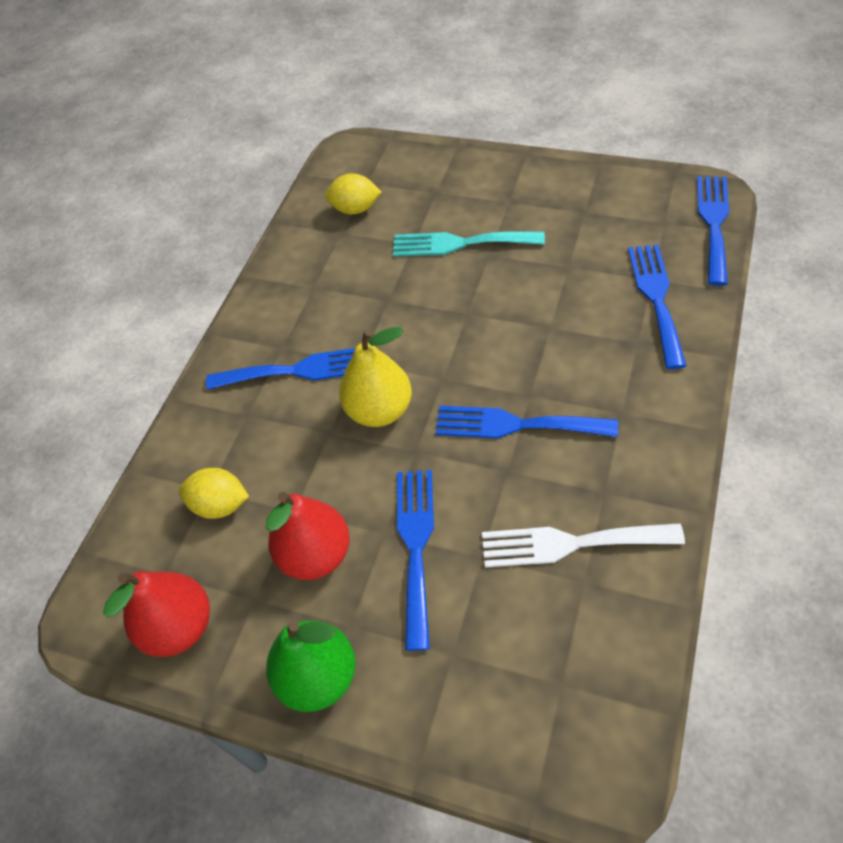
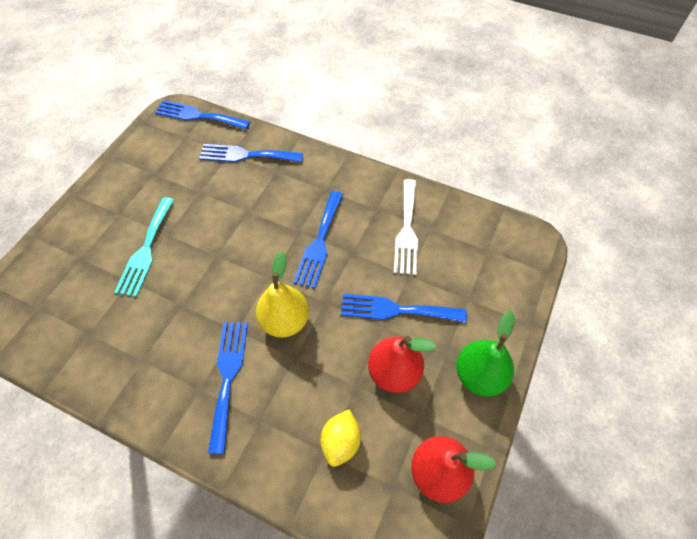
camera: 90 degrees left, 5 degrees up
yellow lemon [325,173,382,214] -> none

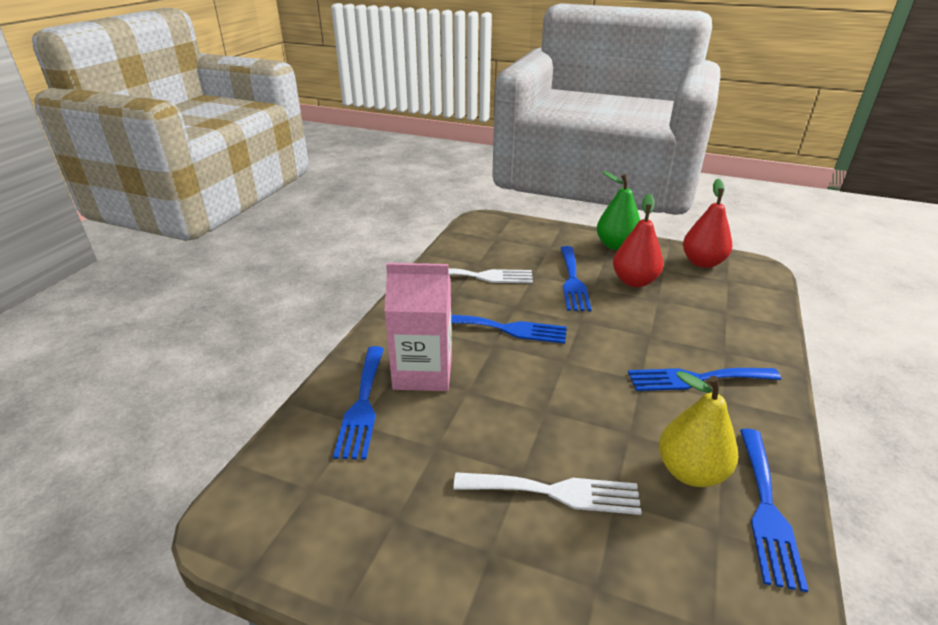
camera: 95 degrees left, 25 degrees down
turquoise fork [114,197,174,297] -> white fork [453,472,642,515]
blue fork [155,100,250,130] -> blue fork moved to [740,429,808,592]
yellow pear [256,251,309,338] -> yellow pear moved to [659,371,738,487]
yellow lemon [321,409,361,467] -> none
none -> pink carton [384,263,452,391]

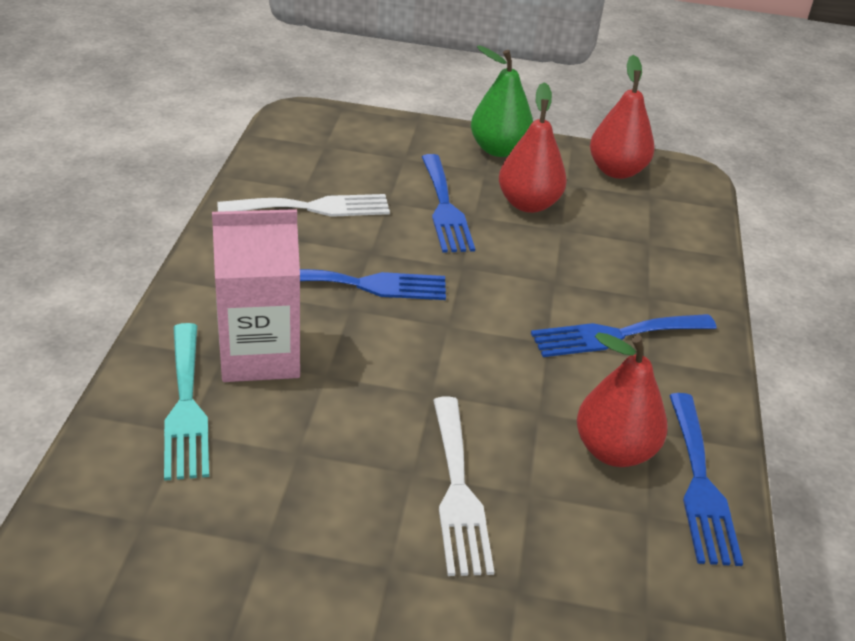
camera: 15 degrees left, 5 degrees up
blue fork [333,346,384,459] -> turquoise fork [164,323,209,481]
white fork [453,472,642,515] -> white fork turned 90 degrees clockwise [433,397,494,576]
yellow pear [659,371,738,487] -> red pear [577,332,668,467]

